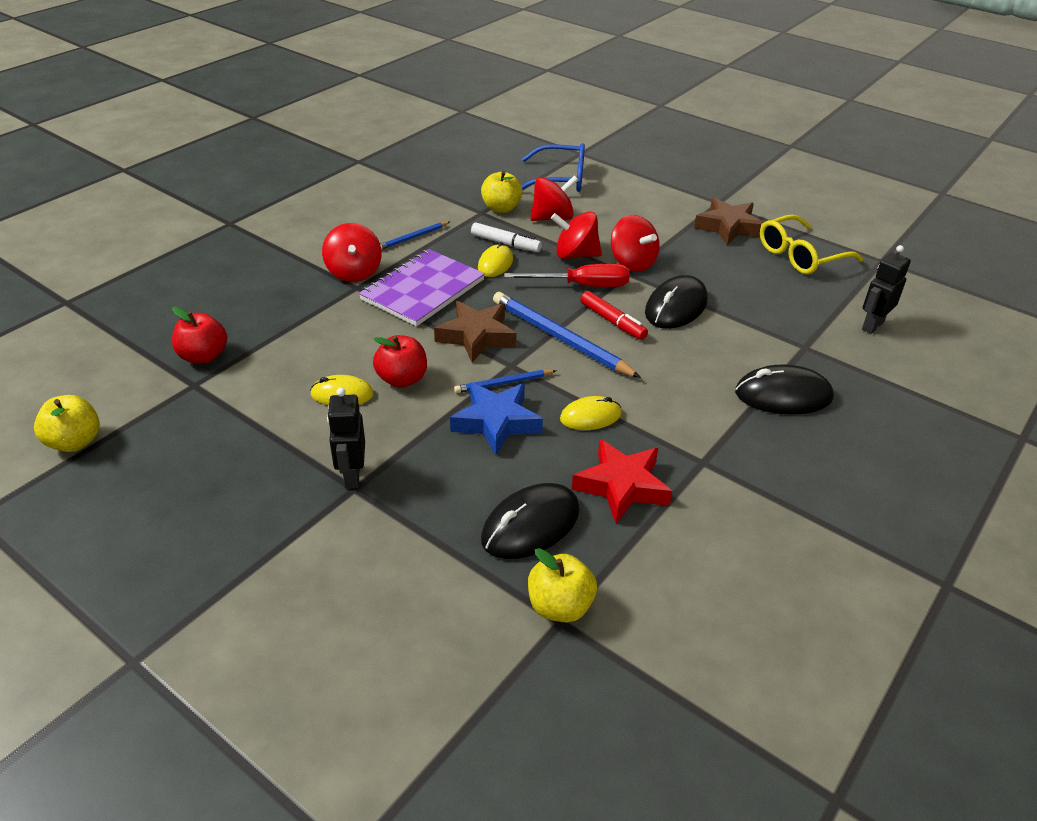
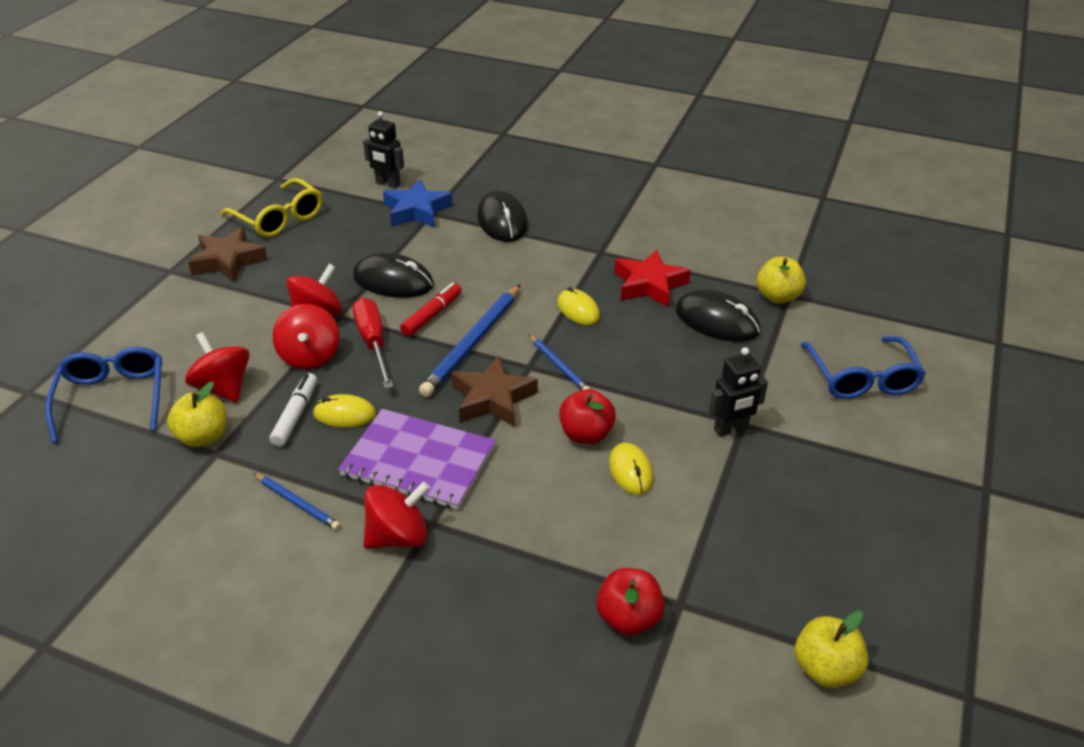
camera: 105 degrees left, 0 degrees up
blue star [450,382,543,455] -> blue star moved to [383,179,453,228]
none -> blue glasses [801,336,926,399]

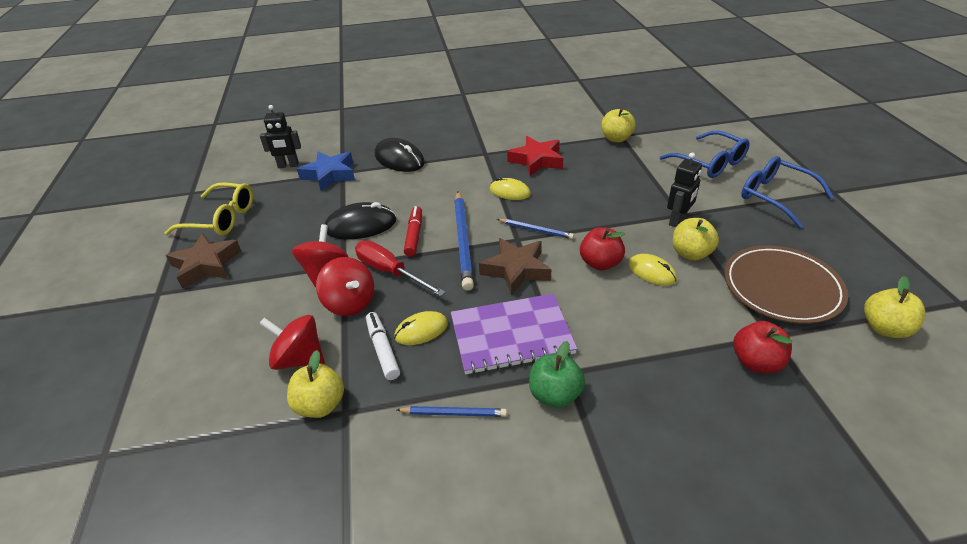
camera: 30 degrees left, 0 degrees up
blue glasses [45,347,162,443] -> blue glasses moved to [741,156,834,228]
red spinning top [363,481,430,549] -> green apple [529,341,585,408]
black mouse [675,290,760,342] -> none
none -> yellow apple [673,218,719,261]
none -> brown plate [724,245,848,324]

